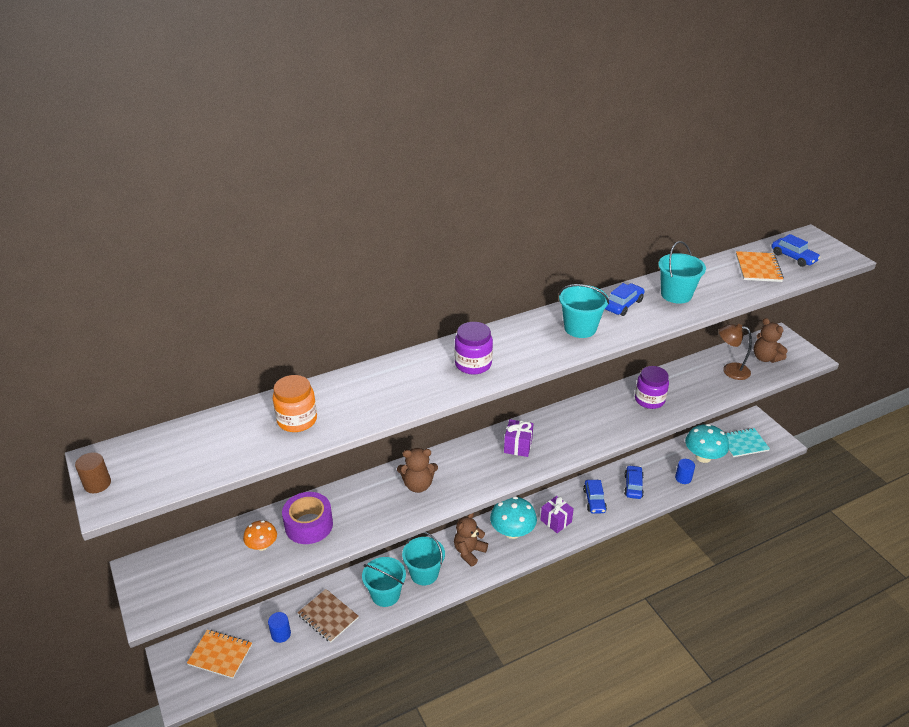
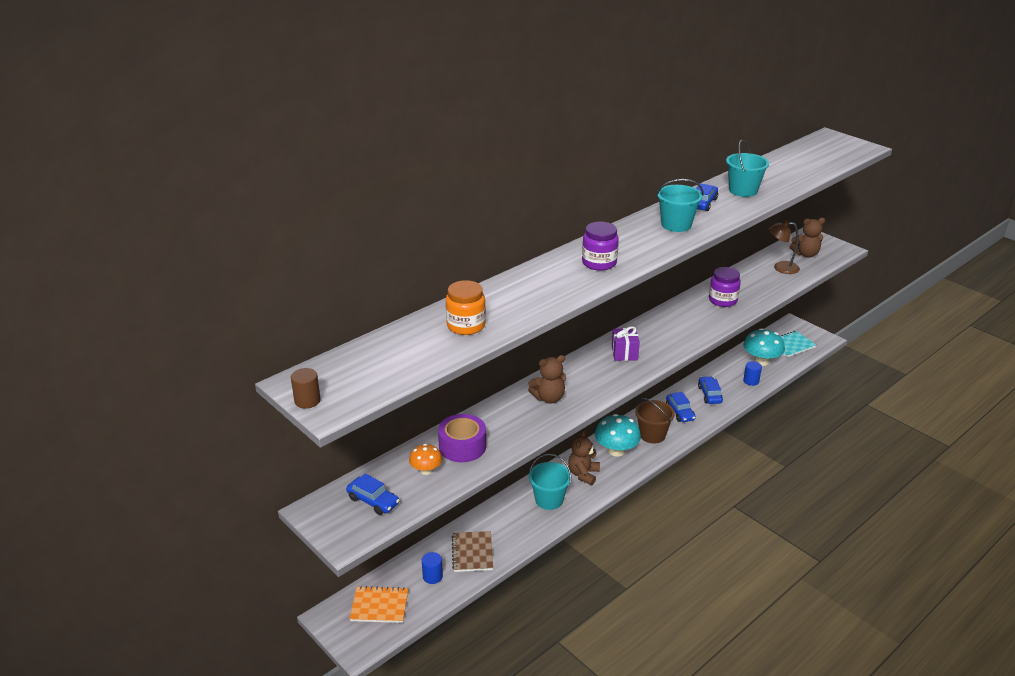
camera: 15 degrees left, 5 degrees down
brown notebook [297,589,359,643] -> brown notebook turned 60 degrees clockwise [452,531,493,572]
turquoise bucket [362,557,406,607] -> none
purple gift [540,496,574,533] -> brown bucket [635,398,675,443]
orange notebook [736,251,784,282] -> none
brown teddy bear [754,318,788,363] -> brown teddy bear turned 45 degrees counterclockwise [790,218,825,258]
blue car [771,234,821,267] -> blue car moved to [346,474,400,515]

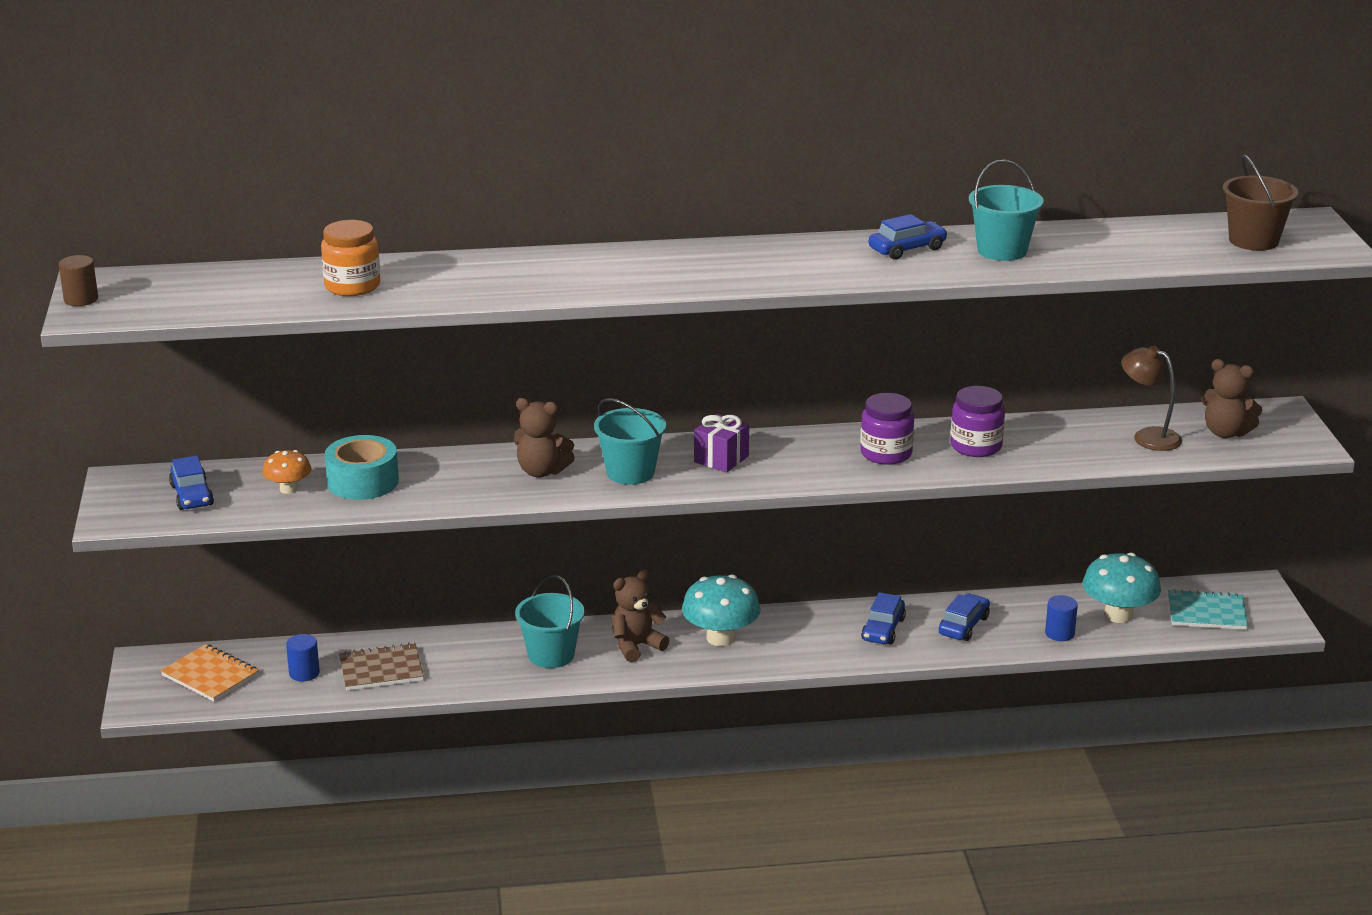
camera: 35 degrees right, 5 degrees down
purple tape [438,414,486,462] -> turquoise tape [325,435,399,500]
brown notebook [452,531,493,572] -> brown notebook turned 45 degrees clockwise [339,643,424,691]
purple jar [582,222,619,271] -> purple jar moved to [860,393,914,465]
brown bucket [635,398,675,443] -> brown bucket moved to [1223,155,1298,251]
turquoise bucket [656,179,703,232] -> turquoise bucket moved to [594,398,666,485]

